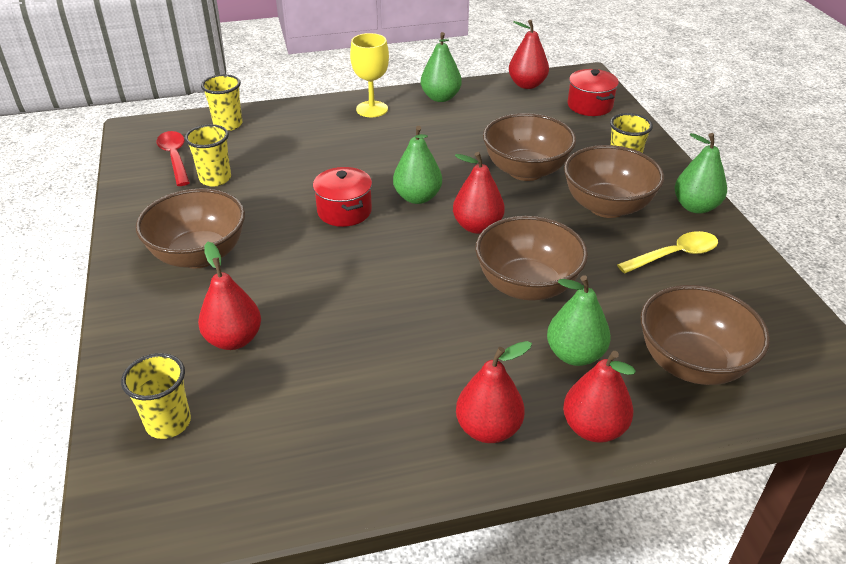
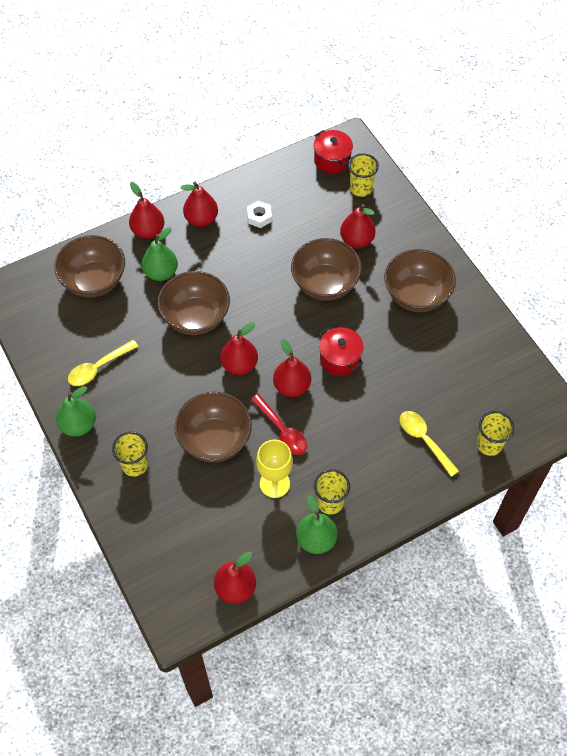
camera: 165 degrees right, 20 degrees up
red spoon [157,131,190,186] -> red spoon moved to [251,394,307,455]
yellow cup [185,124,231,187] -> yellow cup moved to [314,469,350,514]
yellow goblet [350,33,389,117] -> yellow goblet moved to [256,440,293,498]
green pear [393,126,442,204] -> red pear [273,339,311,397]
brown bowl [564,145,664,218] -> brown bowl moved to [291,238,362,301]
red pot [568,69,619,116] -> red pot moved to [314,130,353,174]
none -> white nut [247,201,272,228]
none -> yellow spoon [400,411,459,477]

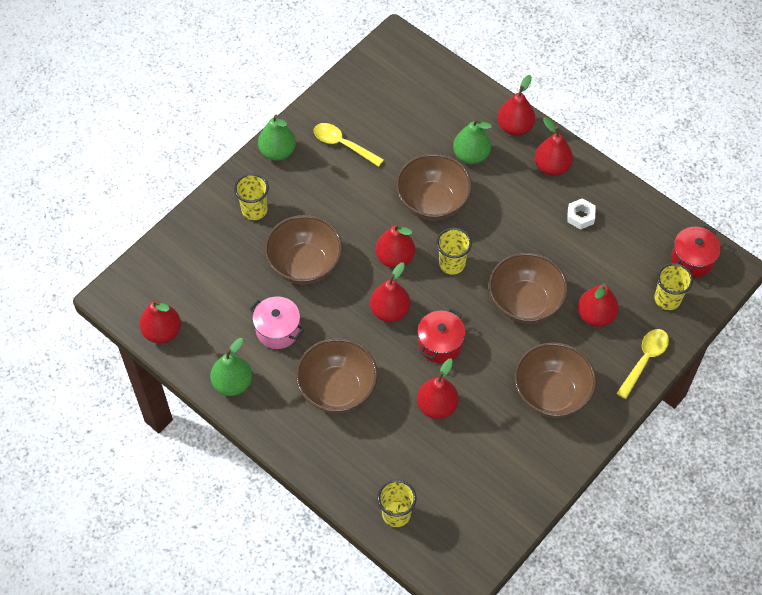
camera: 70 degrees right, 0 degrees up
brown bowl [54,235,125,298] -> brown bowl moved to [296,338,378,413]
red spoon [251,394,307,455] -> none
yellow goblet [256,440,293,498] -> pink pot [250,296,304,349]
yellow cup [314,469,350,514] -> yellow cup moved to [436,228,472,275]
yellow spoon [400,411,459,477] -> yellow spoon moved to [616,329,669,399]
none -> red pear [417,358,459,419]

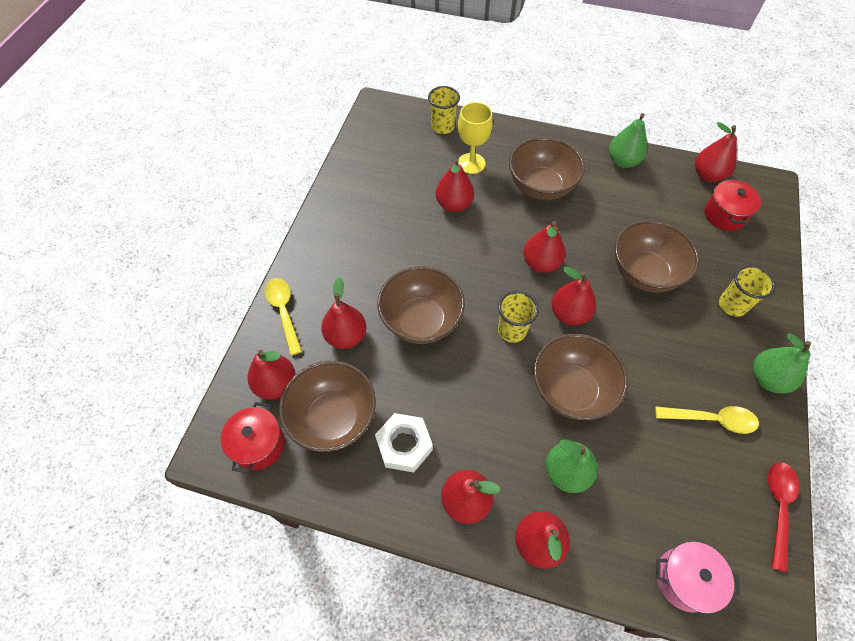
camera: 155 degrees right, 0 degrees up
pink pot [250,296,304,349] -> pink pot moved to [656,541,740,613]
red pot [417,309,465,363] -> red pot moved to [704,179,761,231]
brown bowl [514,342,596,418] -> brown bowl moved to [279,361,376,452]
white nut [567,198,595,230] -> white nut [375,413,433,472], size x1.52
yellow spoon [616,329,669,399] -> yellow spoon turned 150 degrees clockwise [264,278,302,356]
yellow cup [654,263,693,310] -> red pear [247,350,296,400]
none -> yellow goblet [458,102,493,174]
none -> red spoon [768,462,799,573]

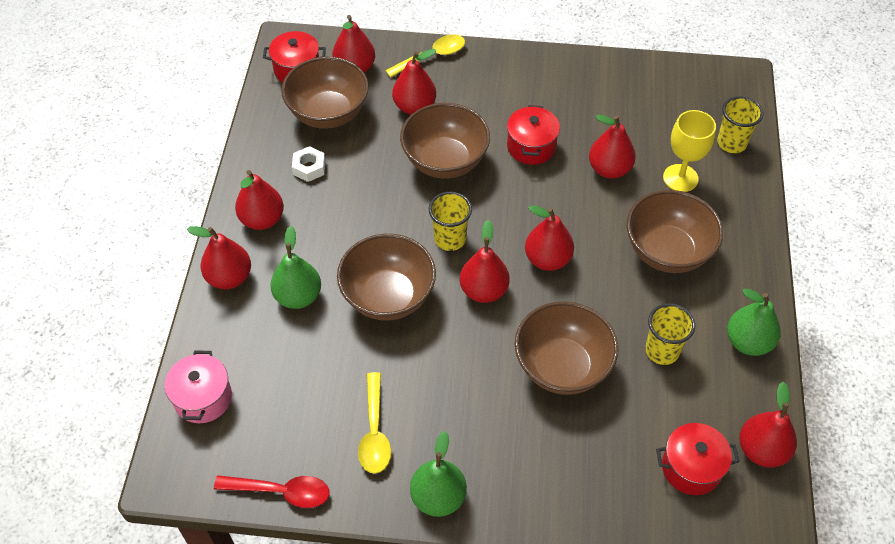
camera: 80 degrees right, 5 degrees down
white nut [375,413,433,472] -> white nut [292,146,326,182], size x0.66
yellow cup [719,265,775,317] -> yellow cup moved to [645,303,695,365]
none -> red pot [507,105,560,165]

